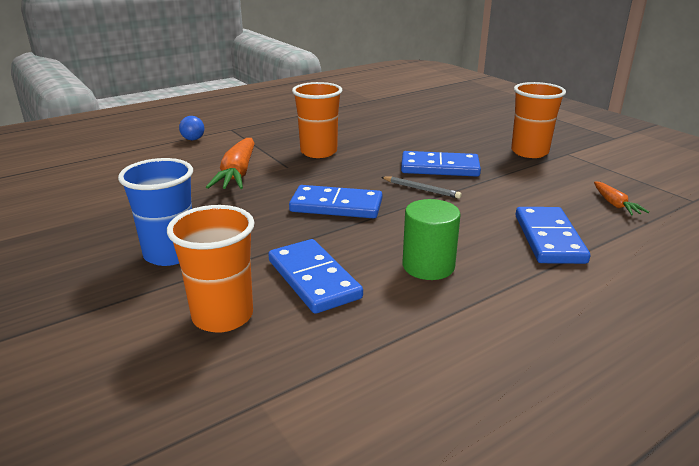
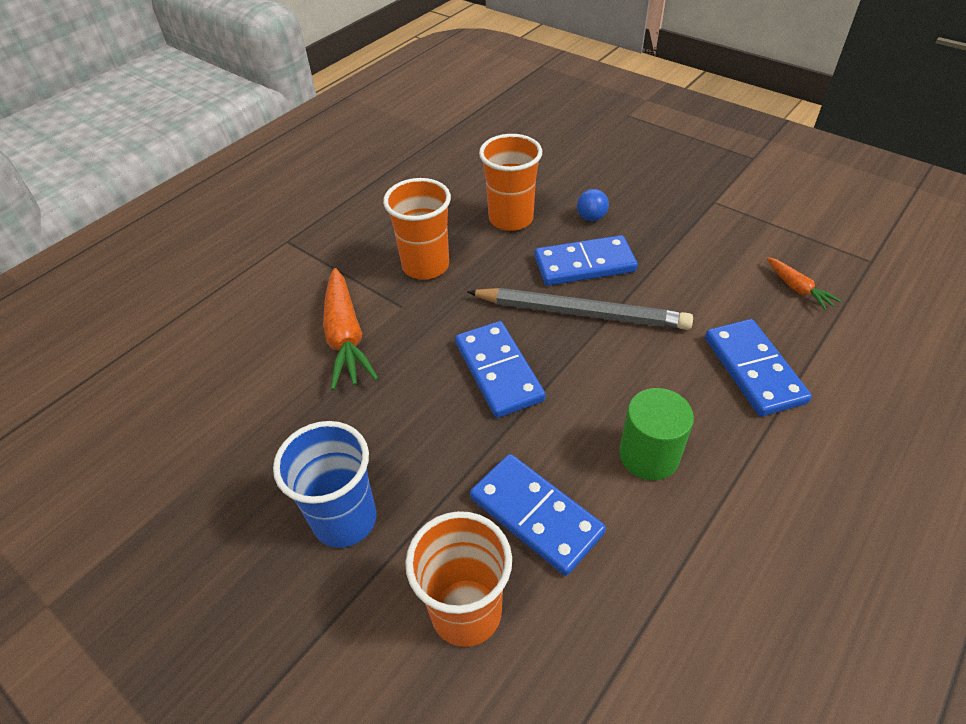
camera: 15 degrees left, 20 degrees up
blue ball [179,116,204,140] -> blue ball moved to [577,189,609,221]
blue domino [289,185,382,218] -> blue domino turned 75 degrees clockwise [455,321,546,418]
grey pencil [381,177,462,199] -> grey pencil [467,288,693,330], size x2.11
orange cup [511,82,566,158] -> orange cup moved to [479,134,542,231]

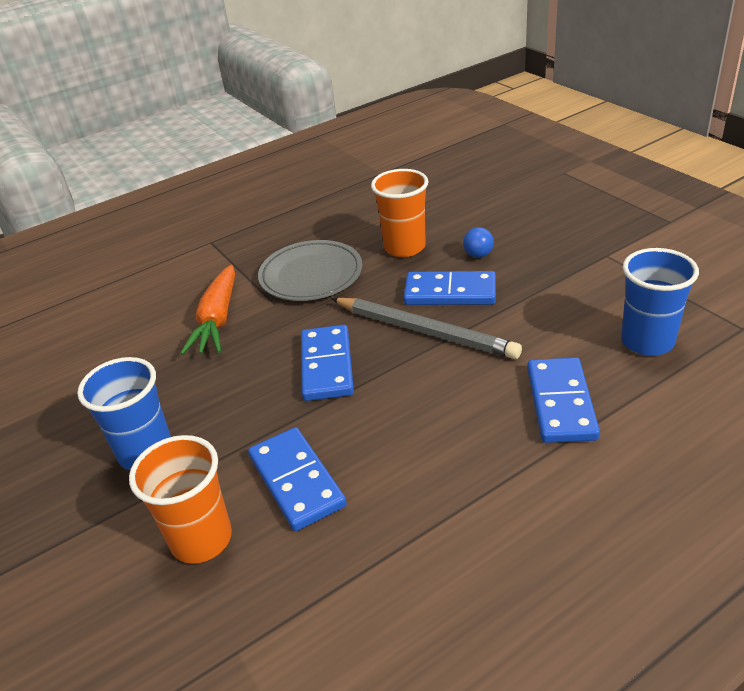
camera: 20 degrees right, 10 degrees down
orange cup [383,178,451,280] -> grey plate [258,240,363,301]
green cylinder [619,388,694,480] -> none
orange carrot [767,257,841,311] -> blue cup [621,248,699,356]

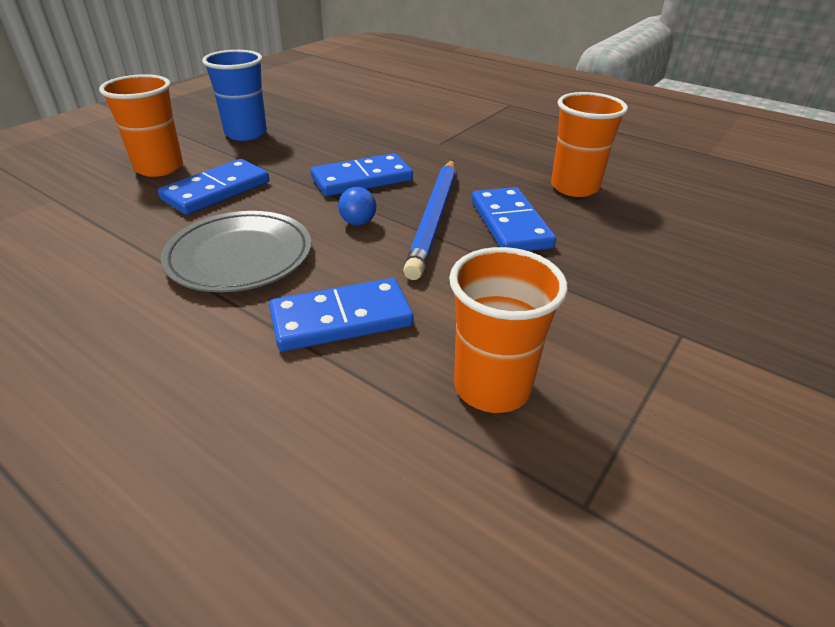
camera: 65 degrees right, 0 degrees up
orange carrot [180,265,235,355] -> none
grey plate [258,240,363,301] -> grey plate moved to [161,211,311,292]
grey pencil [331,298,522,359] -> blue pencil [403,160,456,280]
blue ball [463,227,494,258] -> blue ball moved to [338,187,376,226]
blue cup [621,248,699,356] -> orange cup [449,247,568,413]

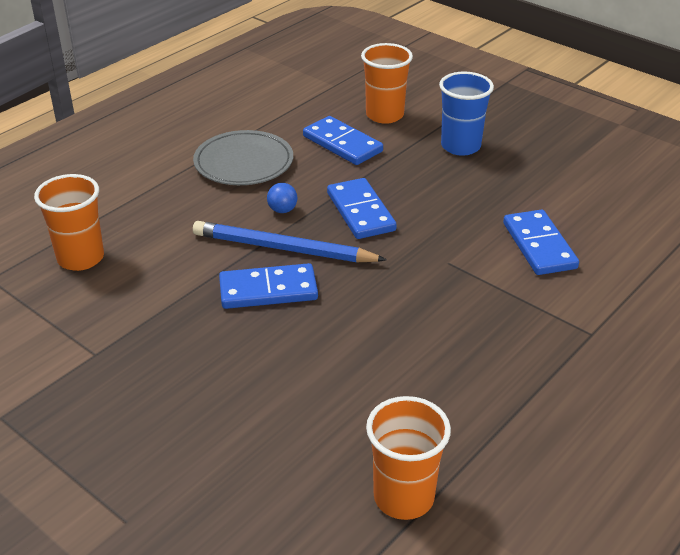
camera: 95 degrees right, 0 degrees up
blue domino [269,278,414,352] -> blue domino moved to [503,210,579,275]
orange cup [551,92,628,197] -> orange cup moved to [366,396,451,520]

